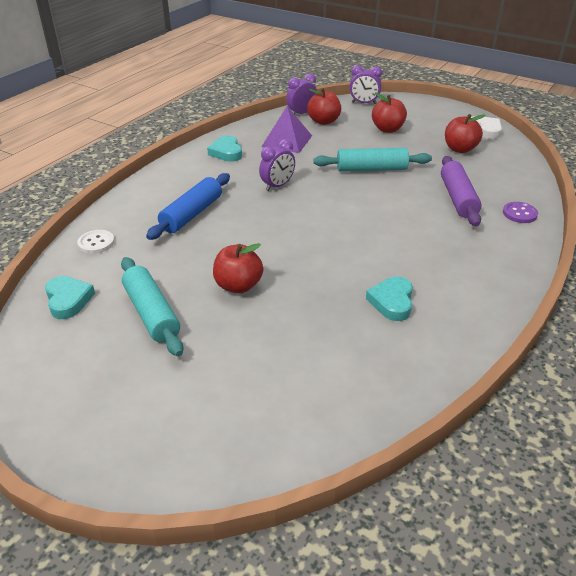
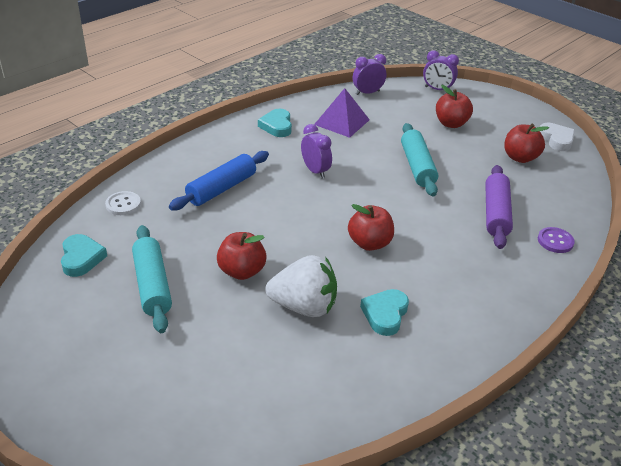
camera: 10 degrees right, 0 degrees up
purple clock [259,139,295,191] -> purple clock turned 90 degrees counterclockwise [301,124,332,178]
red apple [307,88,341,125] -> red apple moved to [348,204,394,251]
turquoise rolling pin [313,148,432,172] -> turquoise rolling pin turned 75 degrees clockwise [401,123,438,196]
none -> white strawberry [265,255,337,317]

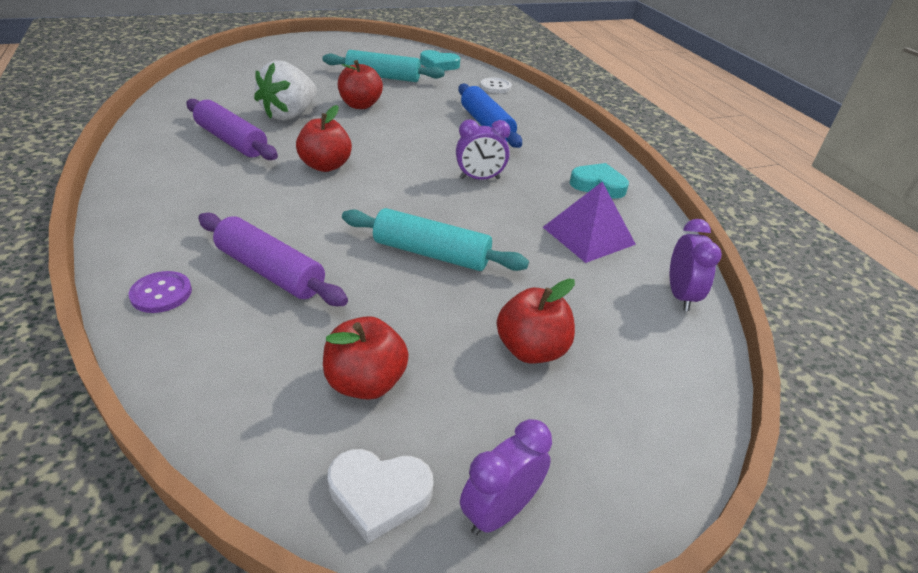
camera: 115 degrees right, 0 degrees up
turquoise heart [360,289,409,336] -> purple rolling pin [186,99,278,160]
purple clock [423,50,459,90] -> purple clock moved to [460,419,552,535]

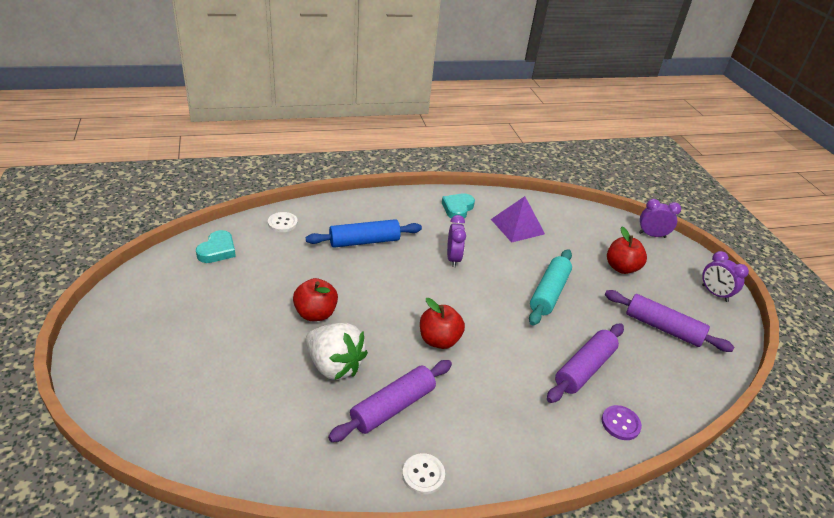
camera: 85 degrees left, 0 degrees up
turquoise rolling pin [323,50,445,82] -> none
red apple [323,316,409,400] -> purple rolling pin [605,290,734,352]
white heart [327,449,433,543] -> none
purple clock [670,219,722,311] -> purple clock moved to [639,199,681,238]
none -> white button [402,453,445,495]

